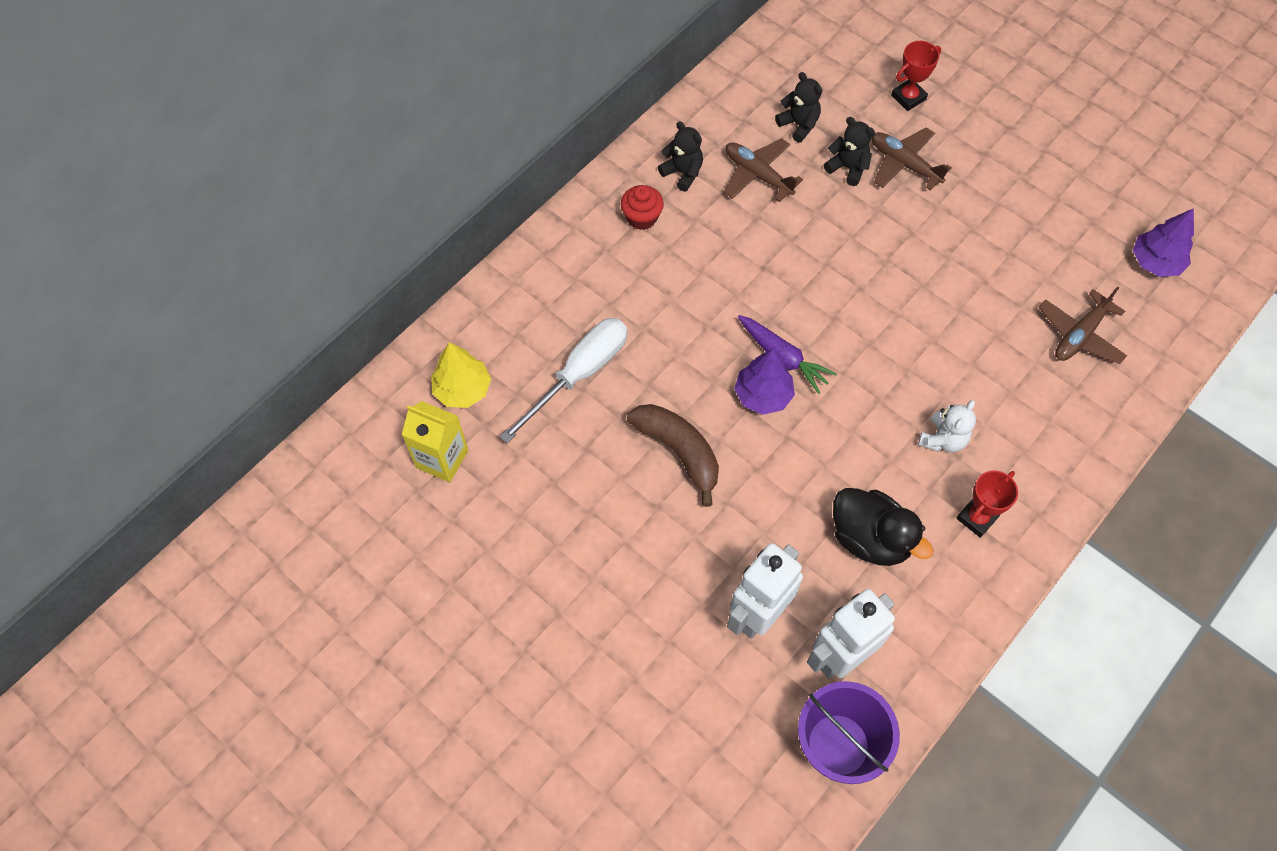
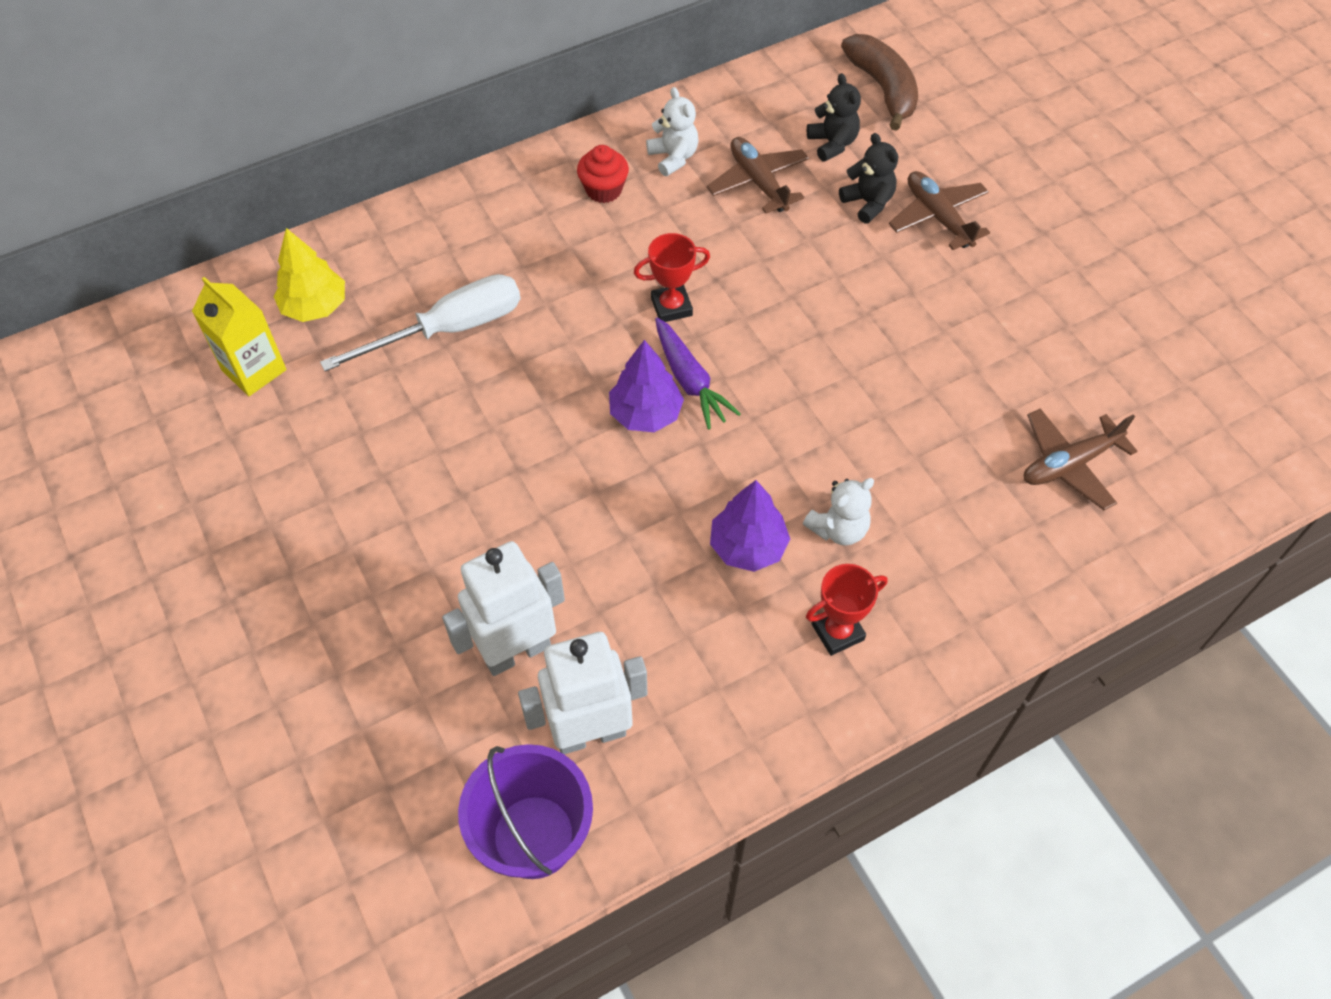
camera: 20 degrees right, 5 degrees down
brown banana [627,404,719,507] -> brown banana moved to [841,34,918,131]
black teddy bear [658,122,703,192] -> white teddy bear [646,87,698,176]
black duck [833,488,933,566] -> none
red trophy [891,41,941,111] -> red trophy moved to [634,233,710,322]
purple tree [1133,208,1194,277] -> purple tree moved to [710,480,790,572]

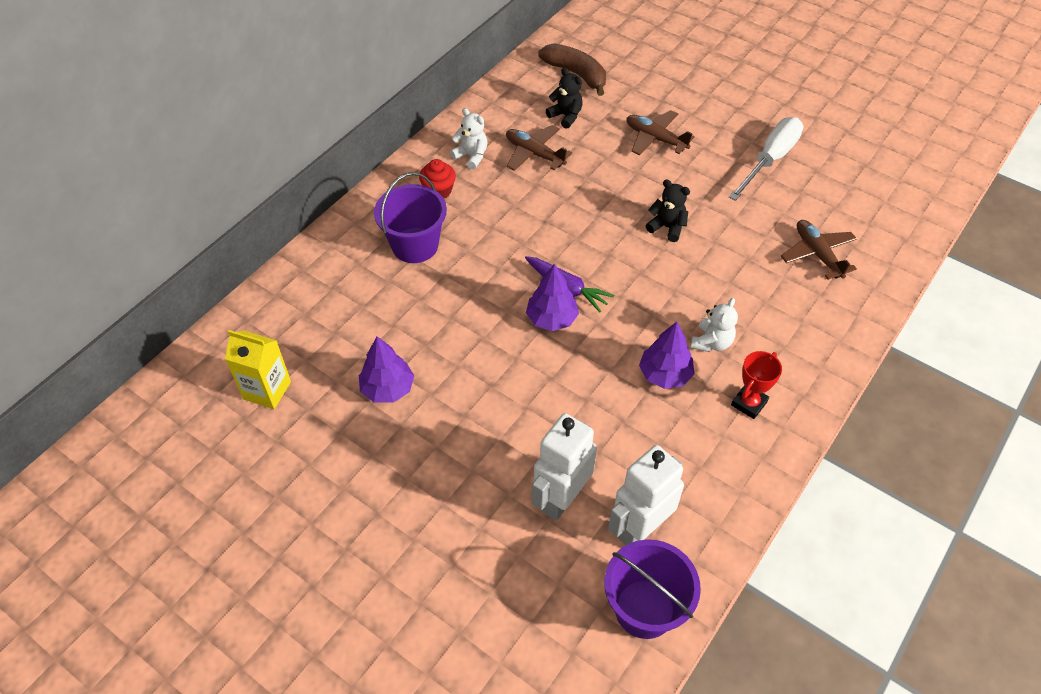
camera: 25 degrees left, 5 degrees down
yellow tree [273,228,345,322] -> none
white screwdriver [320,274,521,371] -> white screwdriver moved to [729,117,803,201]
red trophy [634,233,710,322] -> none
black teddy bear [839,133,898,223] -> black teddy bear moved to [646,180,690,242]
brown plane [1024,408,1137,510] -> brown plane turned 120 degrees clockwise [781,220,857,280]
none -> purple tree [359,336,414,403]
none -> purple bucket [374,172,447,263]

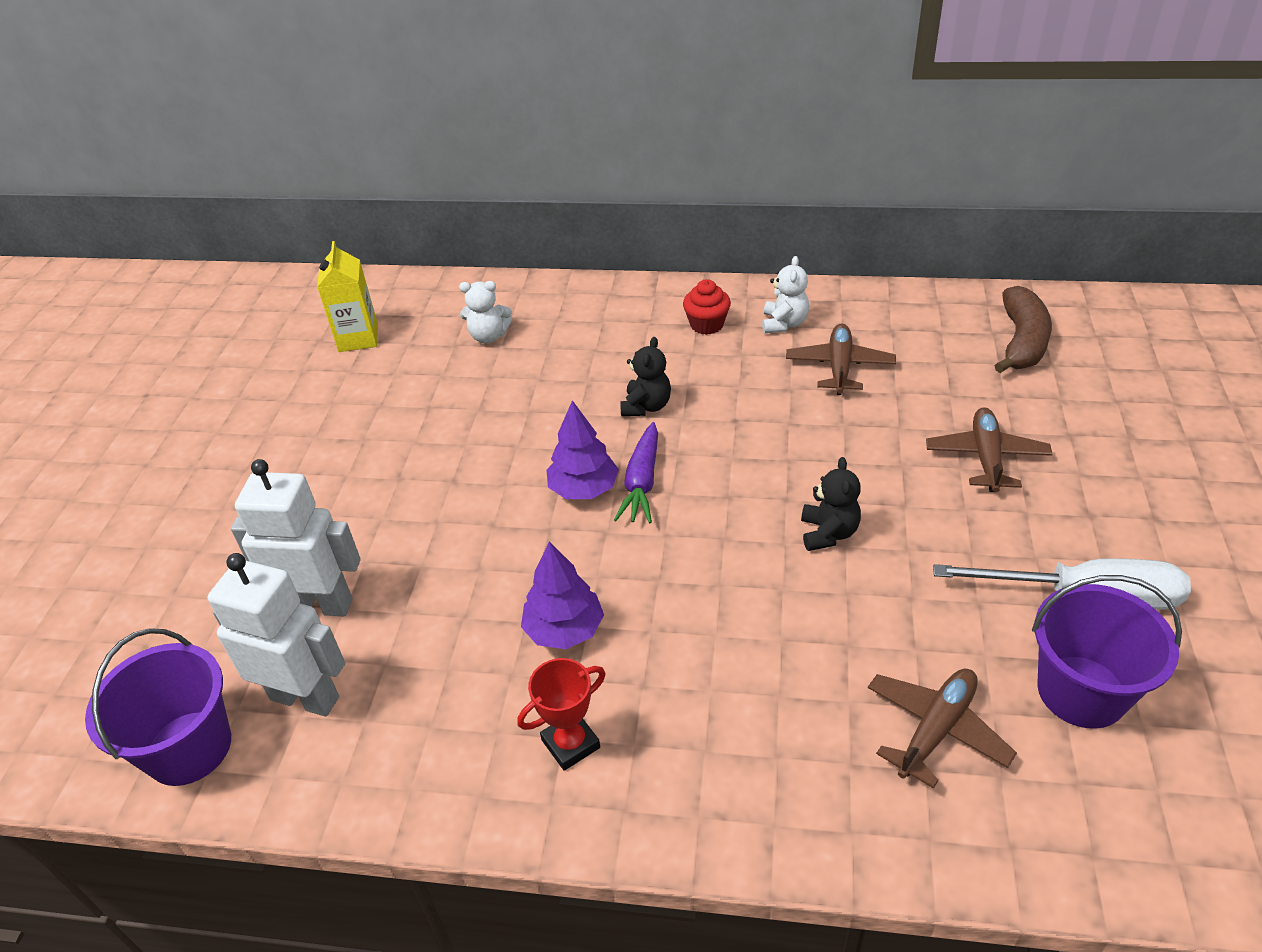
camera: 65 degrees right, 10 degrees down
purple tree [359,336,414,403] -> none
purple bucket [374,172,447,263] -> purple bucket moved to [1032,575,1182,729]
black teddy bear [546,68,583,129] -> black teddy bear moved to [620,337,671,416]
white teddy bear [691,298,738,352] -> white teddy bear moved to [459,281,512,343]
red trophy [731,351,782,419] -> red trophy turned 45 degrees counterclockwise [517,658,606,771]

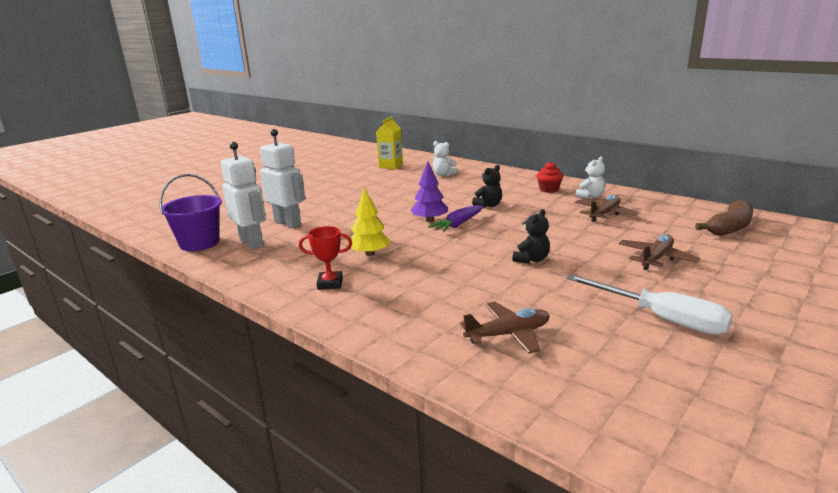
camera: 30 degrees right, 20 degrees down
purple tree [521,542,604,649] -> yellow tree [348,188,391,256]
purple bucket [1032,575,1182,729] -> none

